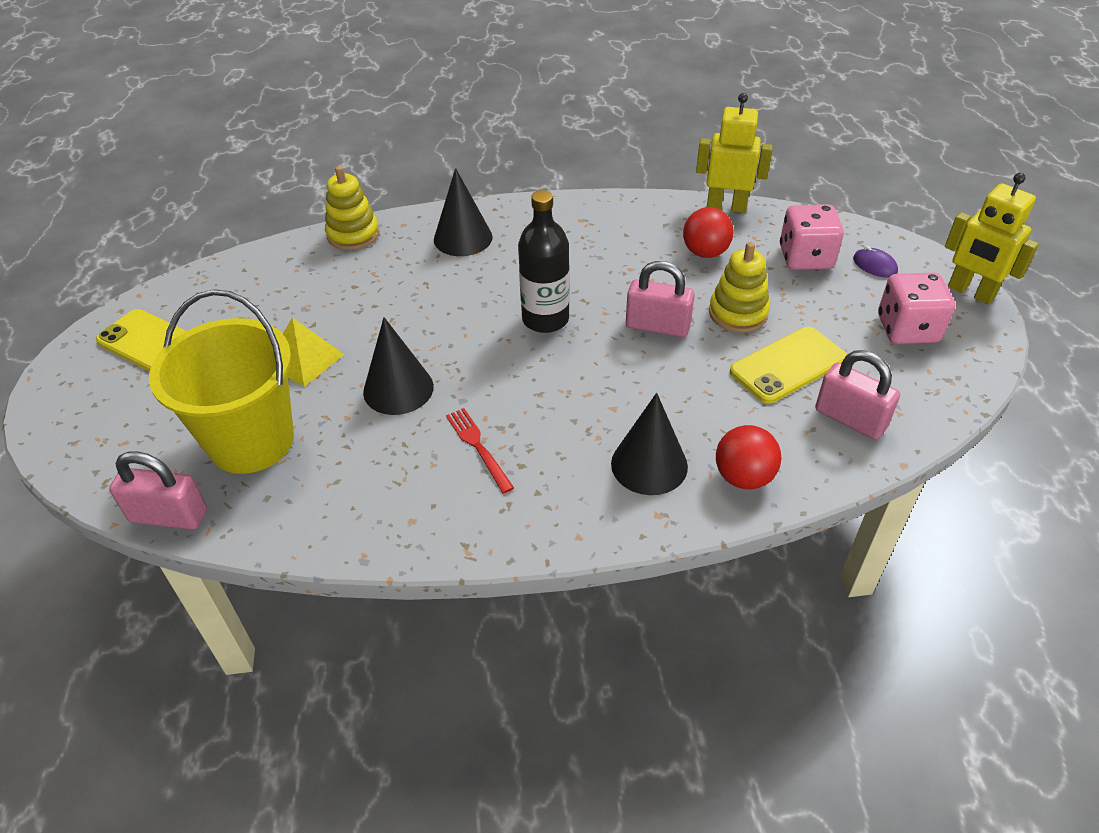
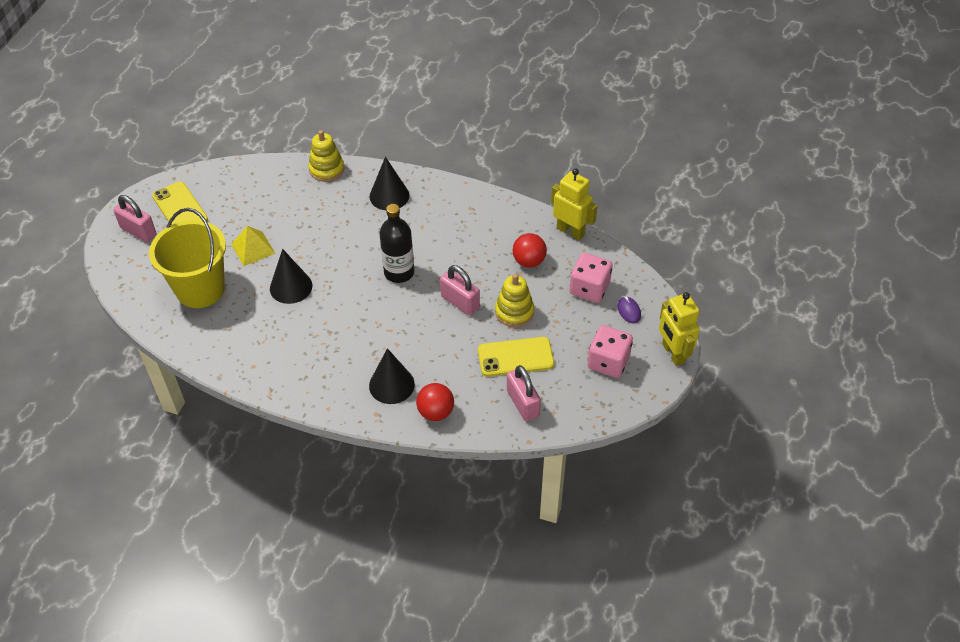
camera: 25 degrees right, 5 degrees up
pink padlock [109,451,207,530] -> pink padlock moved to [113,195,156,242]
red fork [446,408,514,494] -> none

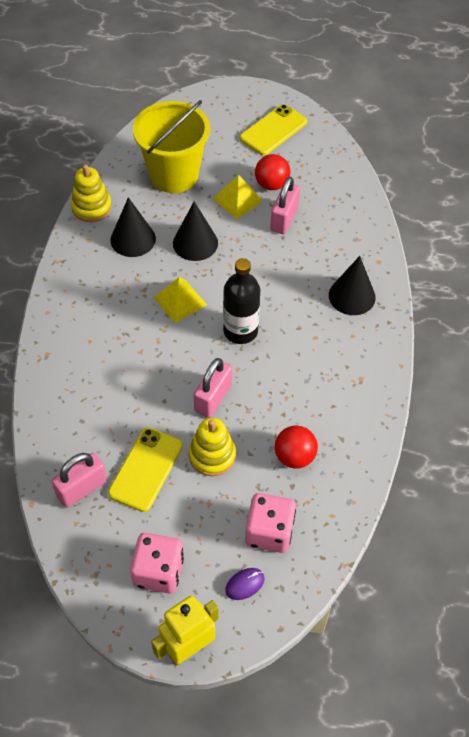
camera: 75 degrees right, 5 degrees up
pink padlock [113,195,156,242] -> pink padlock moved to [270,177,300,234]
yellow stacking toy [308,130,344,182] -> yellow stacking toy moved to [71,165,112,222]
black cone [369,348,415,404] -> black cone moved to [111,197,156,257]
red ball [416,383,454,421] -> red ball moved to [255,154,290,190]
yellow phone [478,337,554,377] -> yellow phone turned 45 degrees clockwise [108,427,183,512]
yellow robot [551,169,598,240] -> none
none -> yellow pyramid [153,277,207,323]

